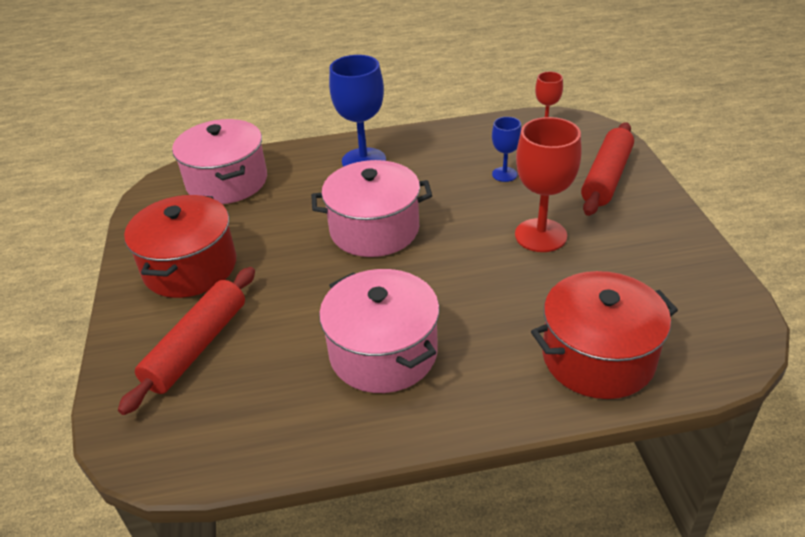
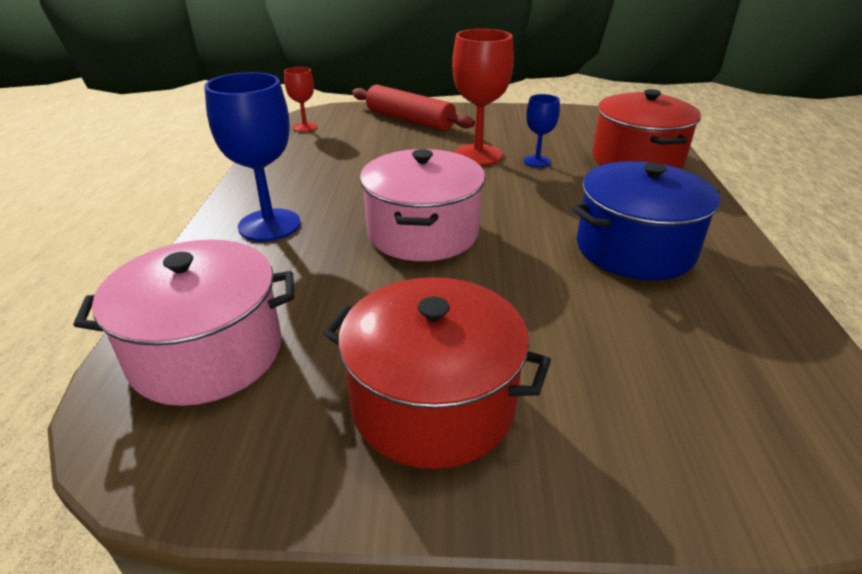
camera: 80 degrees left, 5 degrees down
red rolling pin [118,267,255,415] -> none
pink pot [319,269,440,393] -> blue pot [572,161,720,280]
blue goblet [492,117,522,182] -> blue goblet moved to [524,94,560,167]

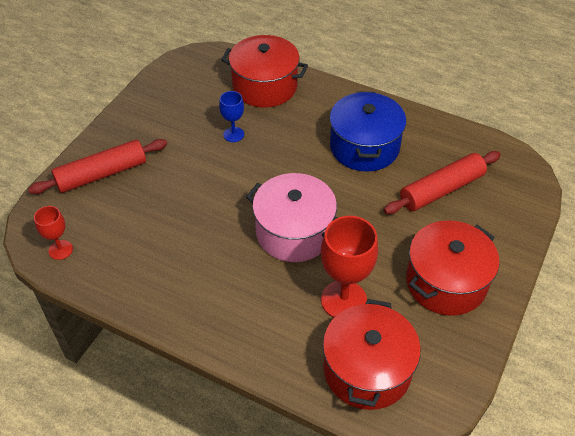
camera: 65 degrees left, 15 degrees up
pink pot [74,239,294,406] -> red pot [323,299,421,410]
blue goblet [204,72,301,241] -> none
red goblet [452,29,514,166] -> red goblet moved to [321,216,378,318]
none -> red rolling pin [384,151,501,214]

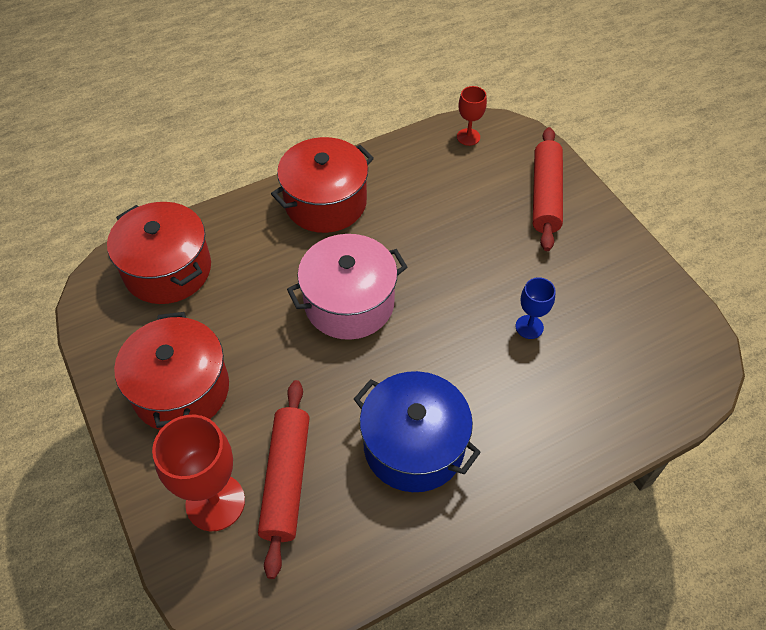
camera: 125 degrees right, 5 degrees up
red pot [221,35,308,107] -> red pot moved to [271,137,374,233]
red goblet [321,216,378,318] -> red goblet moved to [152,415,245,531]

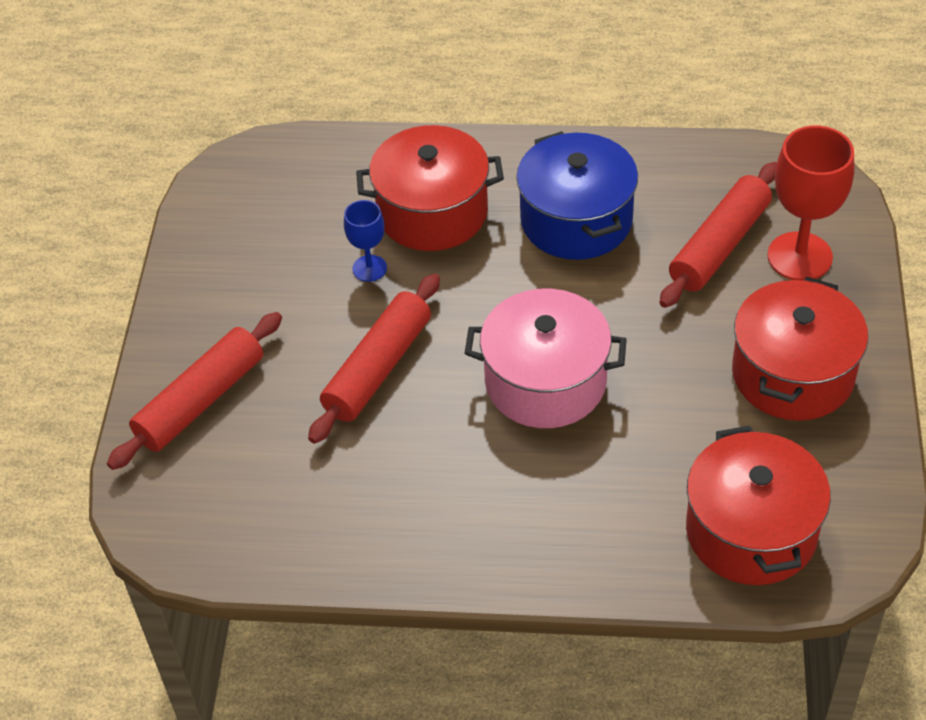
camera: 145 degrees left, 5 degrees down
red pot [271,137,374,233] -> red pot moved to [356,125,504,251]
red goblet [457,86,487,146] -> none
none -> red rolling pin [308,273,440,444]

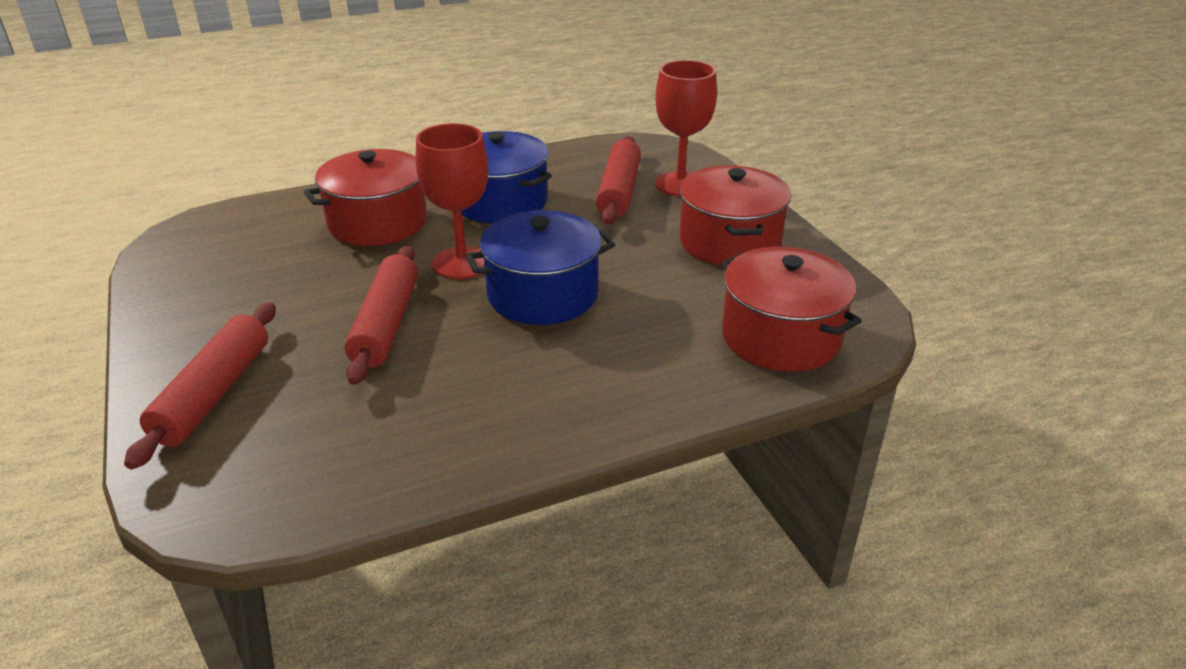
camera: 30 degrees left, 15 degrees down
blue goblet [344,200,387,282] -> none
pink pot [465,289,627,428] -> blue pot [466,210,615,325]
none -> red goblet [416,123,488,279]

